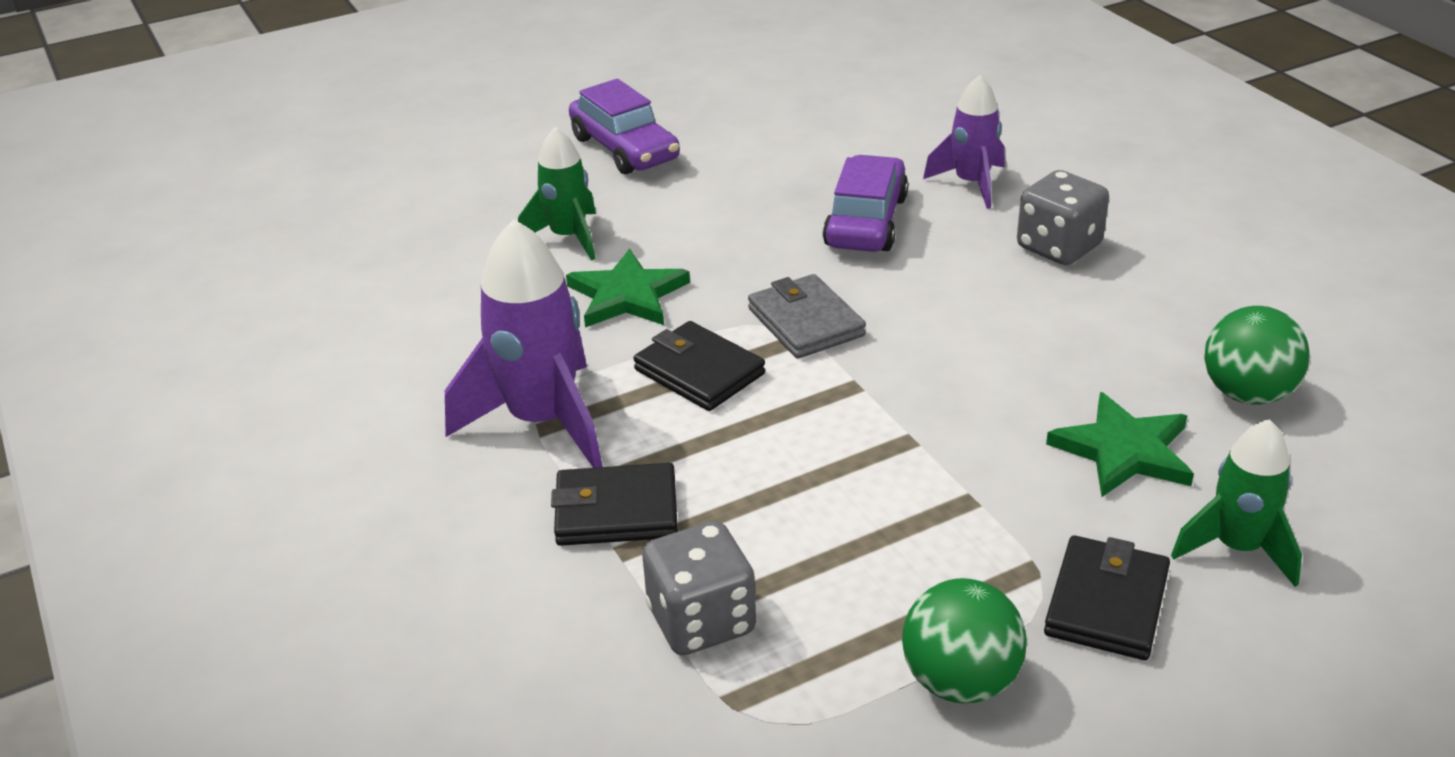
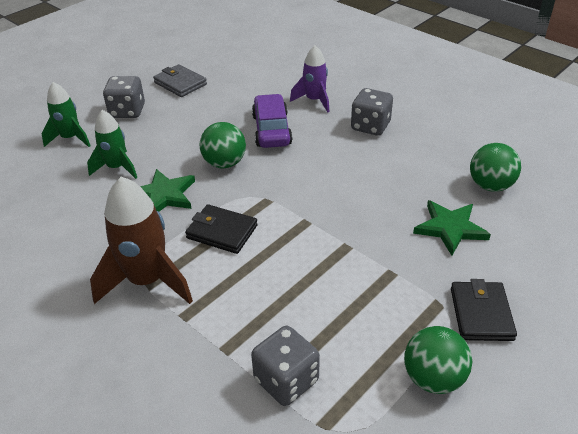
camera: 20 degrees left, 5 degrees up
purple rocket [445,219,603,468] -> brown rocket [90,177,193,304]
black wallet [551,463,678,546] -> none
purple car [569,79,680,174] -> grey dice [103,76,145,118]
grey wallet [748,274,866,359] -> grey wallet moved to [153,64,207,97]
green rocket [1171,419,1302,587] -> green rocket moved to [42,82,91,147]
none -> green ball [200,122,246,168]

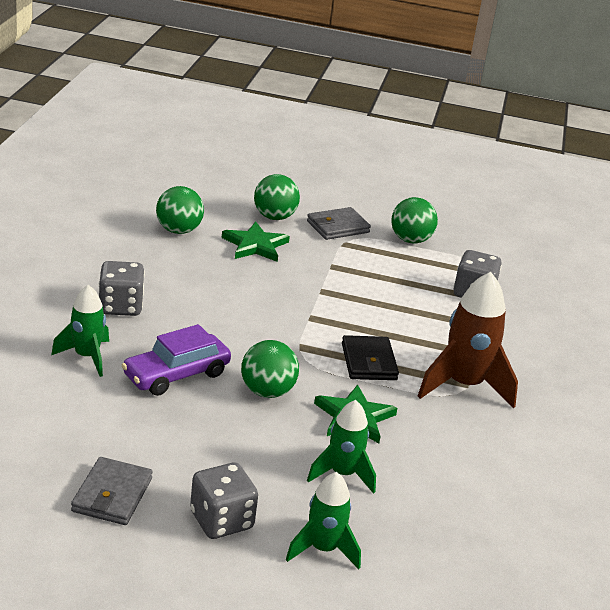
camera: 125 degrees left, 10 degrees down
purple rocket [290,45,329,112] -> green rocket [51,285,109,377]
black wallet [451,279,517,341] -> grey wallet [307,207,371,240]
none -> green ball [254,174,300,220]

